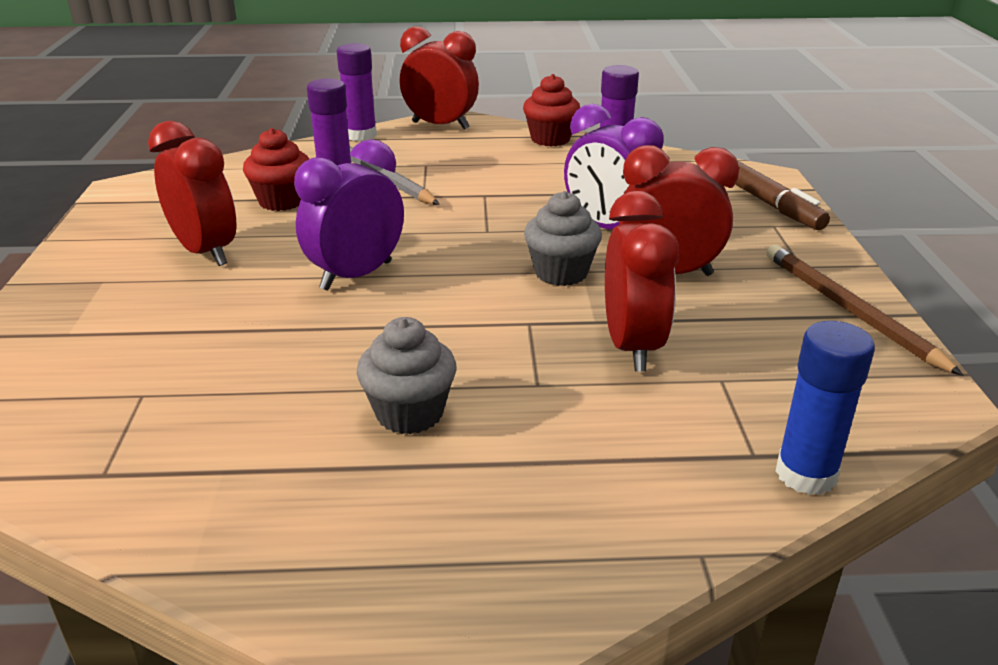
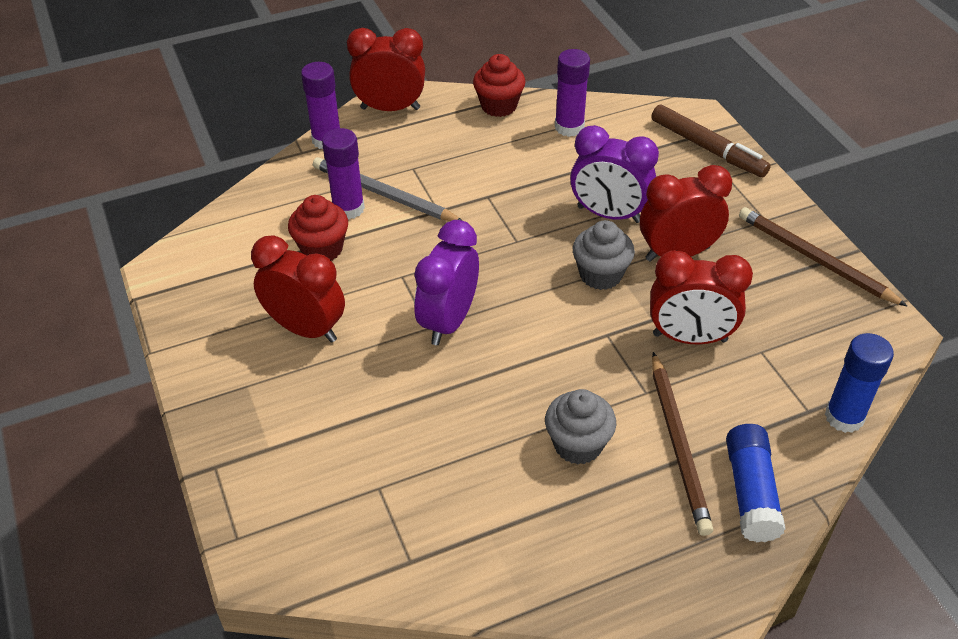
camera: 20 degrees left, 15 degrees up
red clock [605,191,679,372] -> red clock turned 120 degrees clockwise [650,250,753,344]
none -> brown pencil [652,352,713,536]
none -> blue glue stick [726,424,785,542]

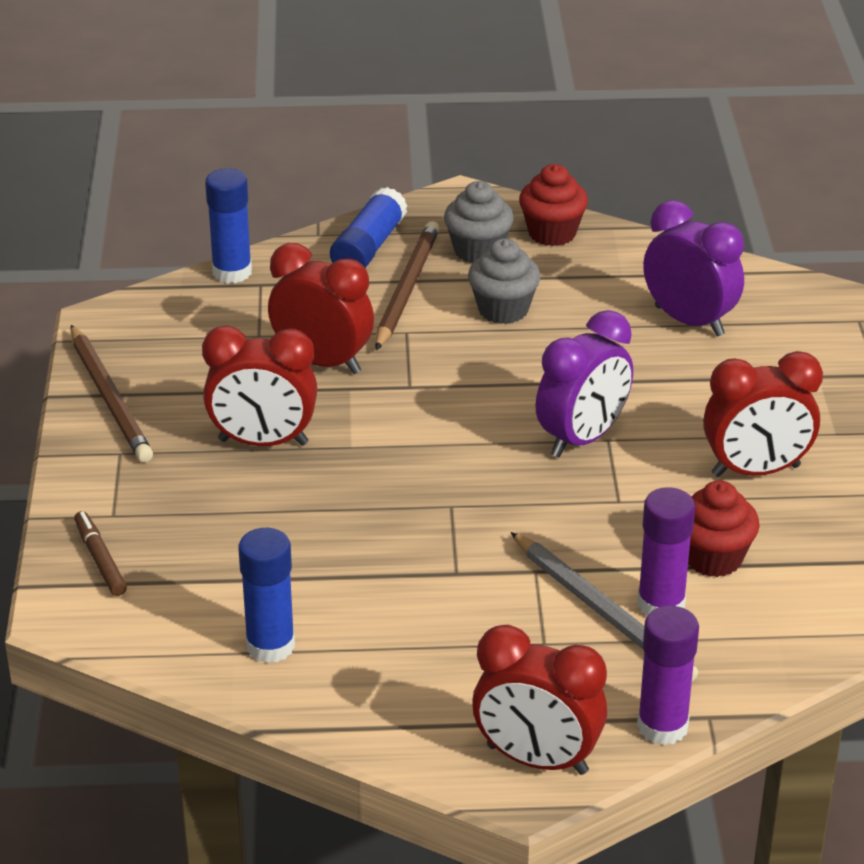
camera: 160 degrees left, 10 degrees down
red clock [251,236,345,343] -> red clock turned 60 degrees counterclockwise [703,351,823,477]
red cupcake [473,54,526,117] -> red cupcake moved to [519,164,588,246]
purple glue stick [555,49,590,137] -> blue glue stick [238,528,295,663]
purple clock [570,125,659,223] -> purple clock moved to [643,200,744,336]
grey cupcake [573,220,635,290] -> grey cupcake moved to [444,181,514,263]
brown marker [651,104,771,177] -> brown marker [74,511,127,596], size x0.60

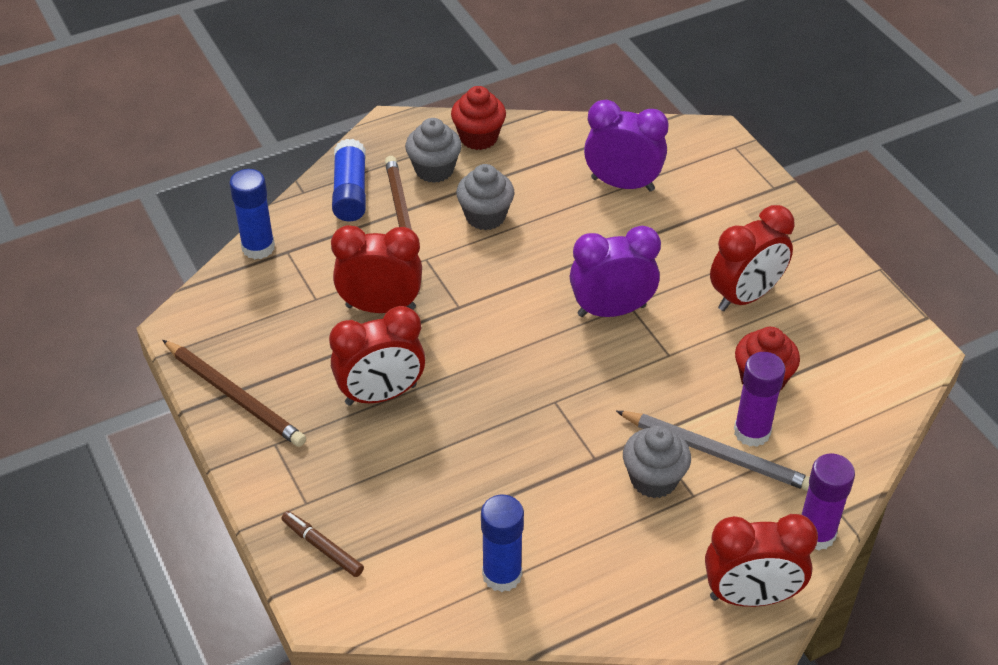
camera: 25 degrees left, 10 degrees up
purple clock [536,310,633,458] -> purple clock turned 120 degrees counterclockwise [570,226,661,317]
none -> grey cupcake [623,426,691,498]

